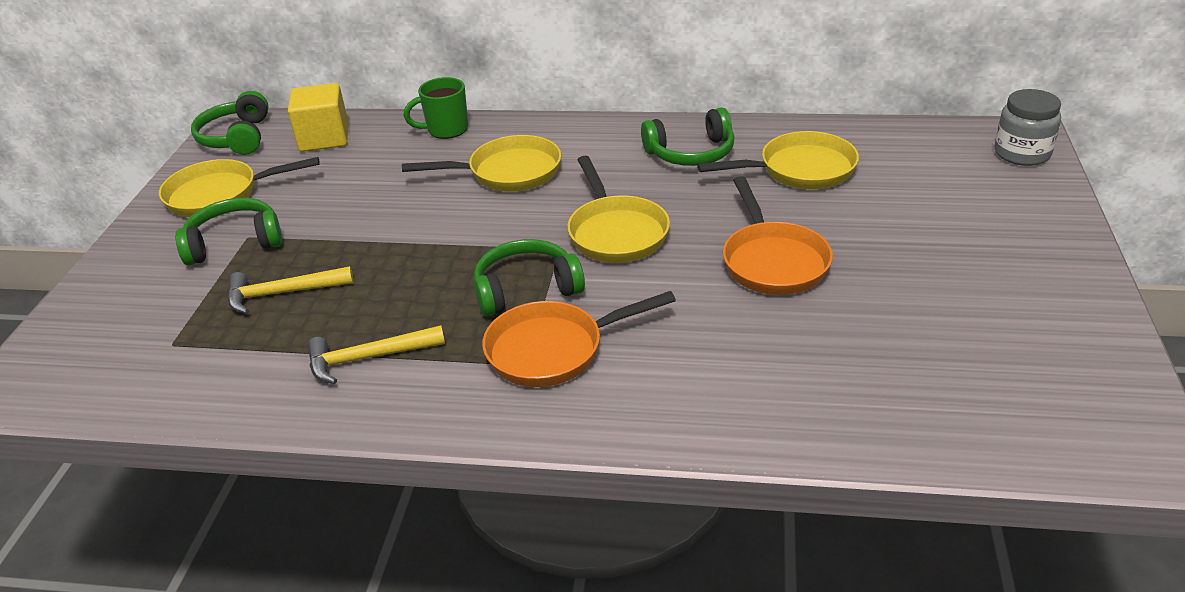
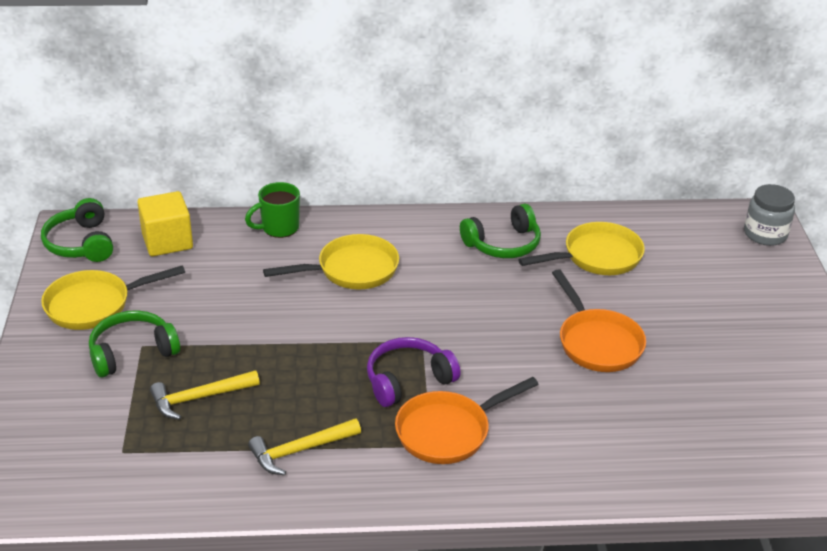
camera: 15 degrees left, 0 degrees up
green headphones [474,239,585,317] -> purple headphones [367,337,461,407]
yellow pan [567,156,670,263] -> none

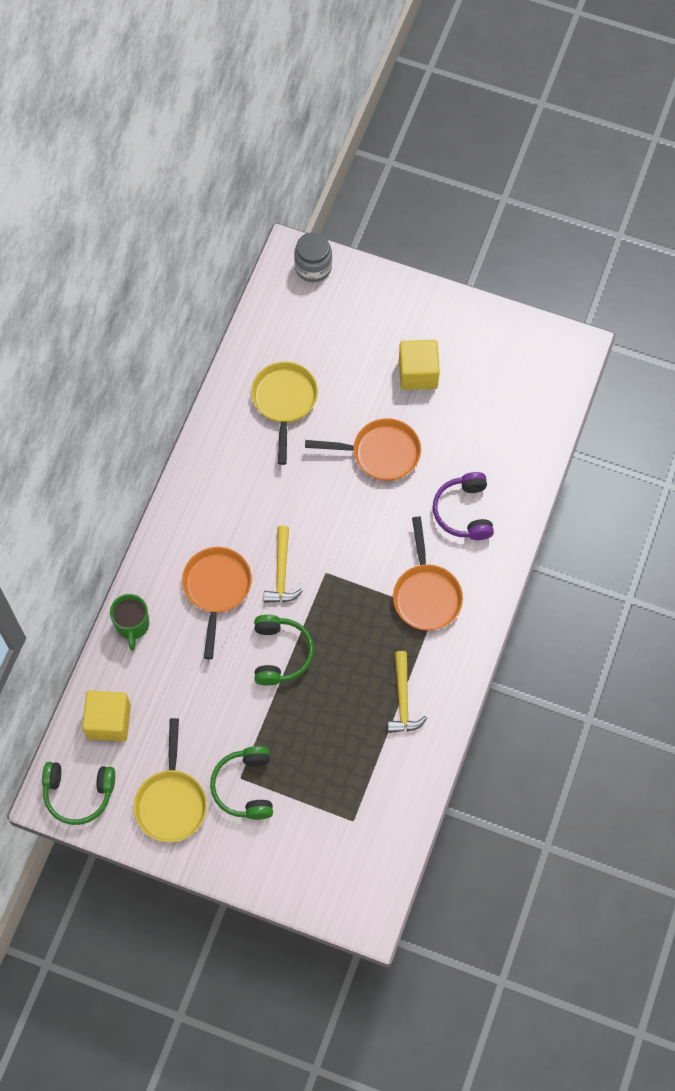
camera: 65 degrees left, 30 degrees up
yellow hammer [150,370,260,420] -> yellow hammer moved to [264,526,303,603]
yellow pan [263,234,399,289] -> orange pan [182,547,252,659]
purple headphones [367,337,461,407] -> purple headphones moved to [433,472,494,540]
green headphones [460,204,541,258] -> green headphones moved to [254,615,314,686]
none -> yellow cube [399,340,440,390]

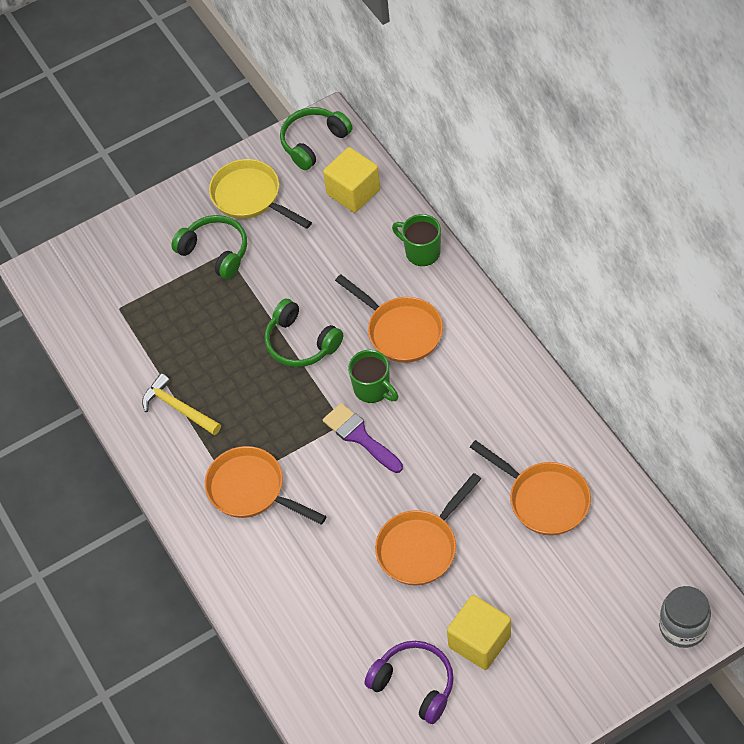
camera: 135 degrees right, 10 degrees down
yellow pan [251,361,318,465] -> orange pan [470,440,591,535]
yellow hammer [264,526,303,603] -> green mug [348,350,398,403]
purple headphones [433,472,494,540] -> purple headphones moved to [364,641,454,724]
none -> purple brush [323,403,403,473]

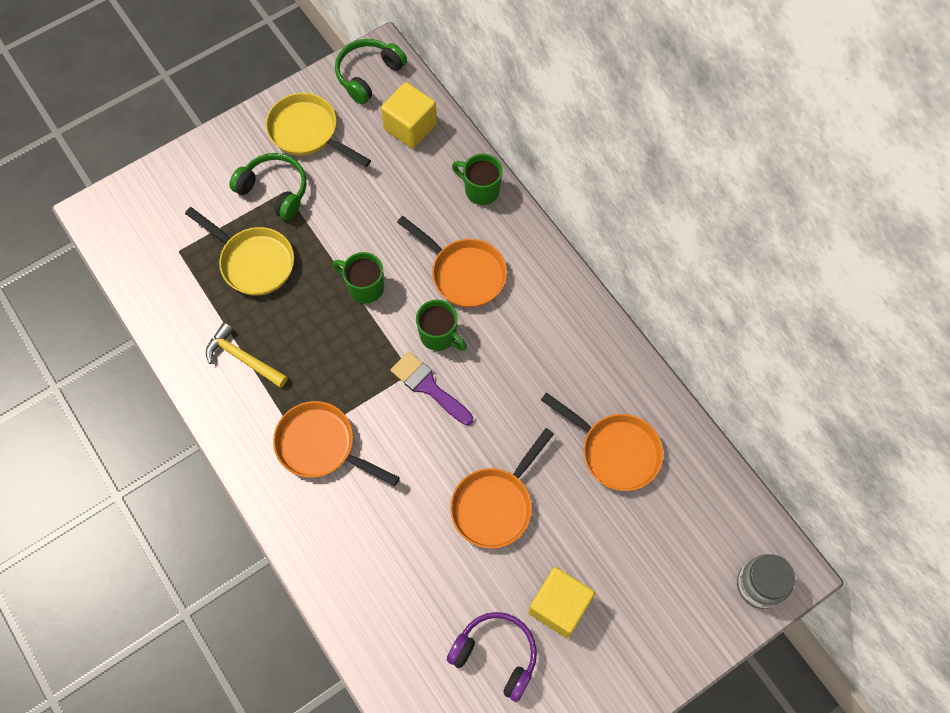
camera: 10 degrees left, 10 degrees up
green headphones [265,299,343,367] -> green mug [333,252,384,303]
none -> yellow pan [185,207,294,296]

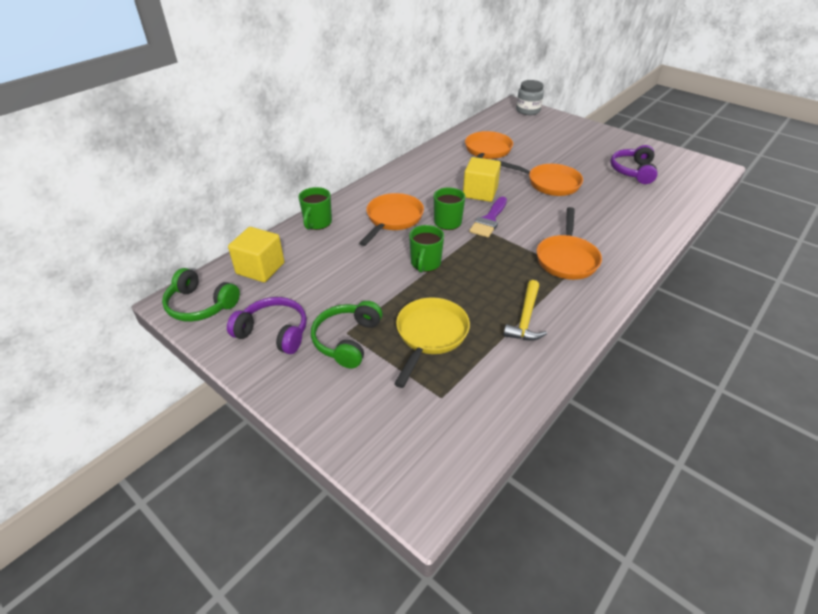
camera: 105 degrees left, 25 degrees down
yellow pan [266,93,371,167] -> purple headphones [227,297,307,354]
yellow cube [528,567,595,638] -> yellow cube moved to [463,157,501,202]

